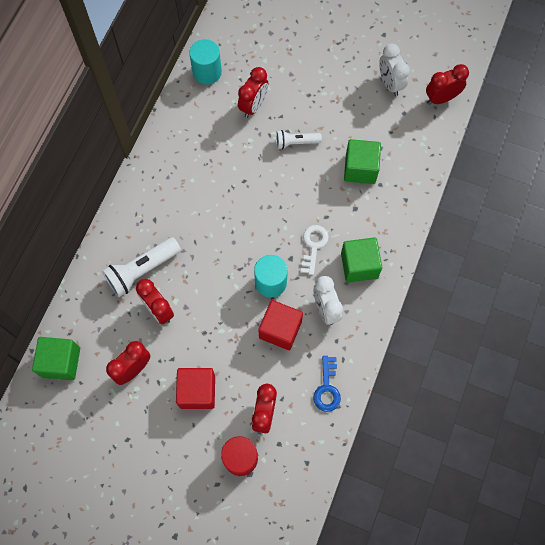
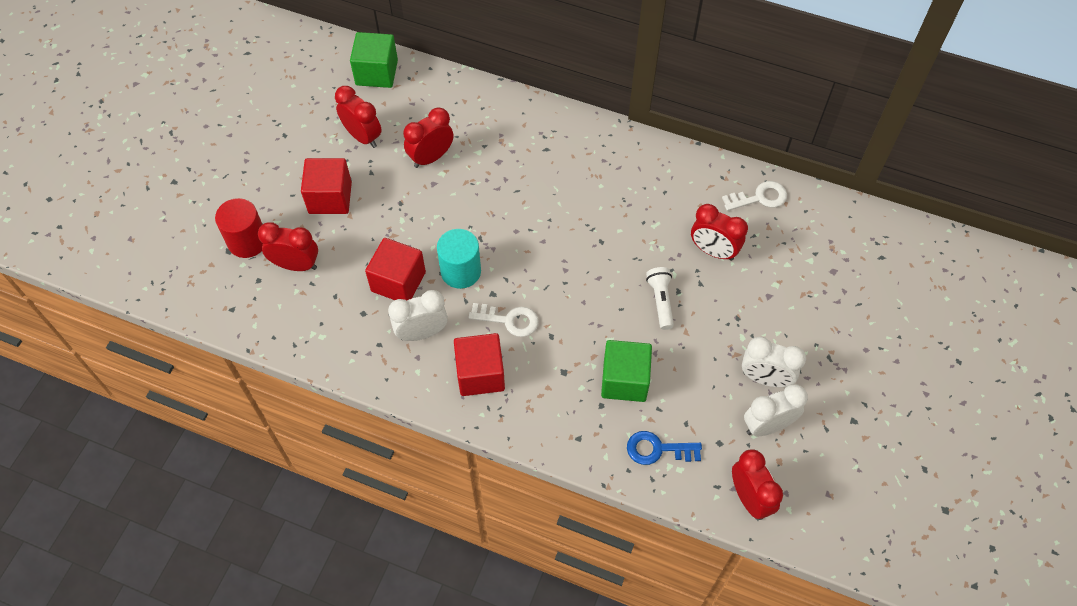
camera: 90 degrees right, 10 degrees down
white flashlight [102,237,181,297] -> none
turquoise cylinder [189,39,222,85] -> white key [722,181,787,211]
blue key [313,356,341,412] -> blue key moved to [627,431,702,465]
green cube [341,237,382,283] -> red cube [454,333,505,396]
none -> white clock [742,337,806,387]

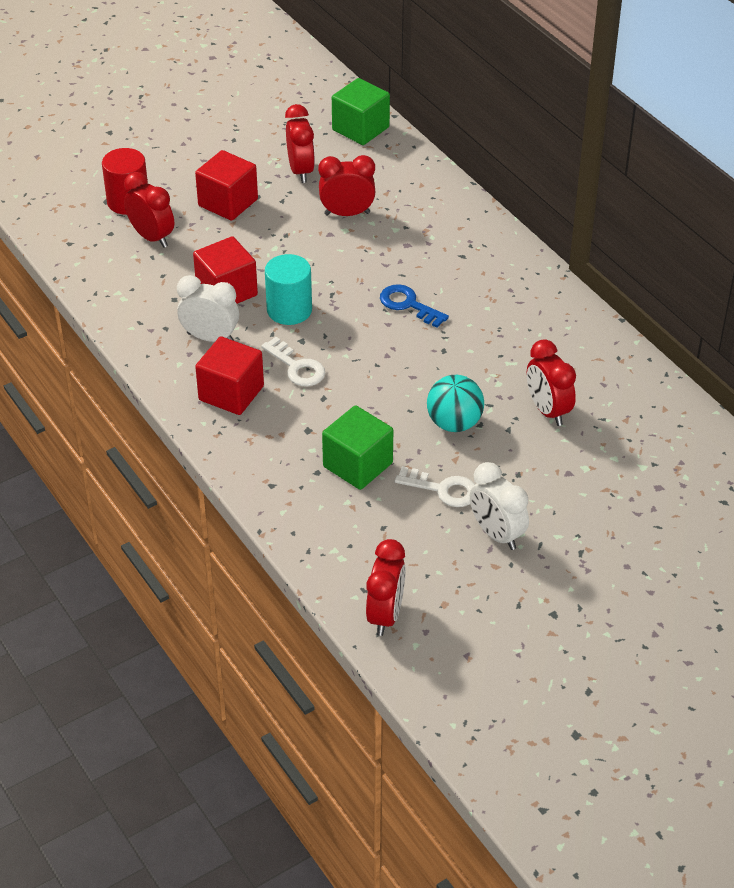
camera: 35 degrees right, 15 degrees down
blue key [627,431,702,465] -> blue key moved to [380,284,449,328]
white flashlight [646,267,674,330] -> turquoise ball [427,375,484,432]
white key [722,181,787,211] -> white key moved to [395,466,475,507]
white clock [744,384,808,437] -> none

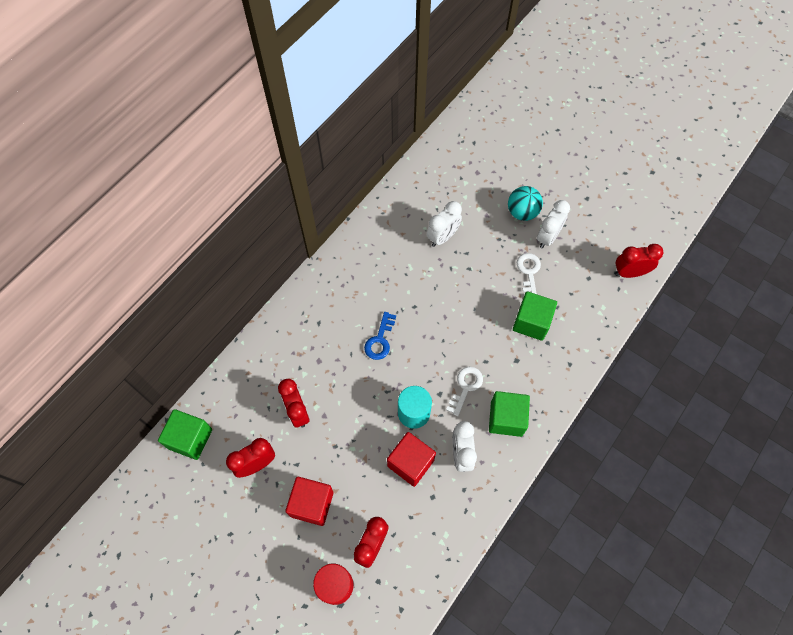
camera: 110 degrees left, 20 degrees up
red cube [195,336,264,415] -> green cube [489,391,530,437]
turquoise ball [427,375,484,432] -> turquoise ball moved to [508,186,543,221]
red clock [527,339,576,426] -> white clock [427,201,462,247]

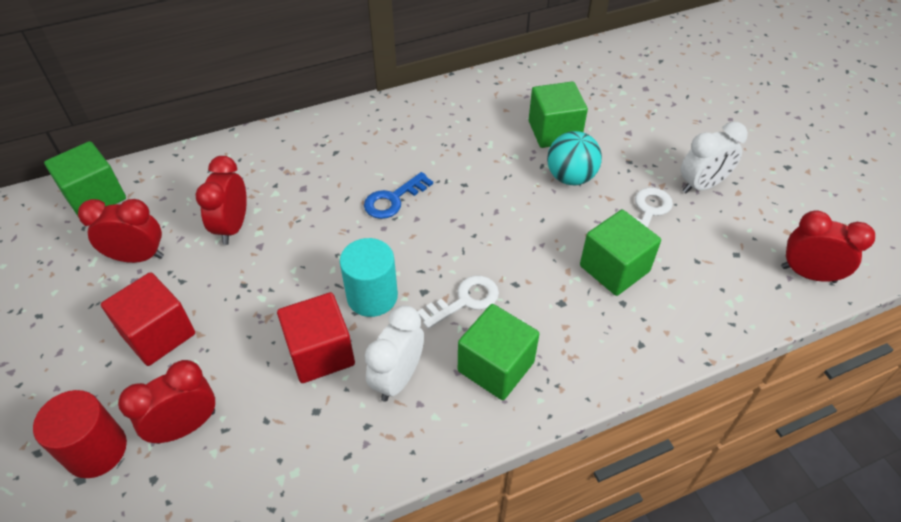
camera: 30 degrees right, 15 degrees down
white clock [427,201,462,247] -> green cube [529,82,588,148]
turquoise ball [508,186,543,221] -> turquoise ball moved to [547,131,602,185]

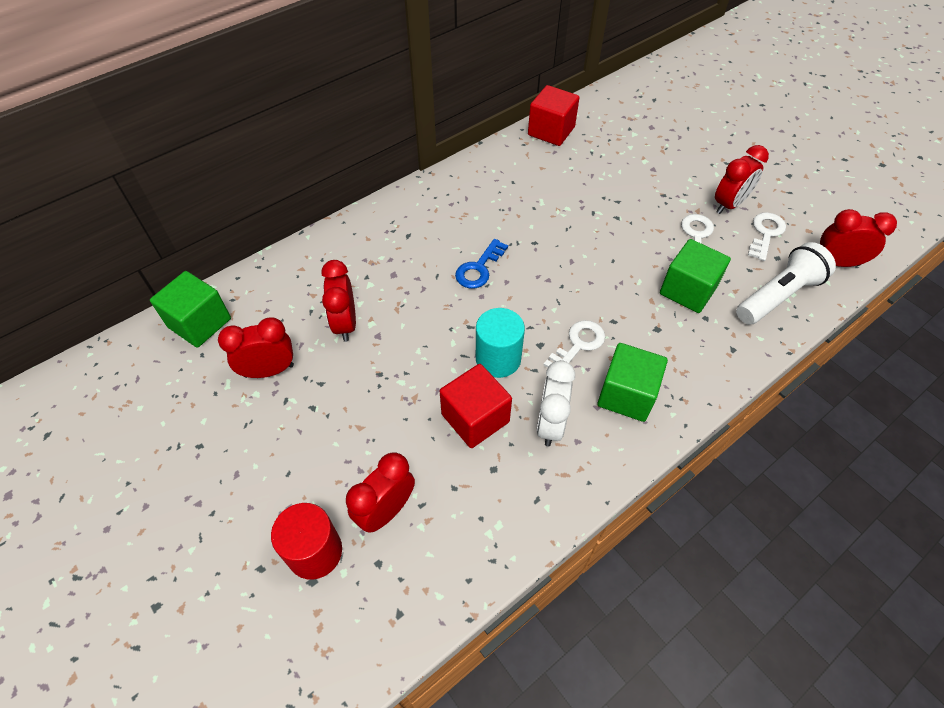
camera: 15 degrees left, 5 degrees up
red cube [101,272,195,366] -> red cube moved to [528,85,580,146]
green cube [529,82,588,148] -> none
turquoise ball [547,131,602,185] -> none
white clock [681,122,748,194] -> red clock [715,145,769,214]
none -> white flashlight [736,242,836,325]
none -> white key [748,212,786,261]

